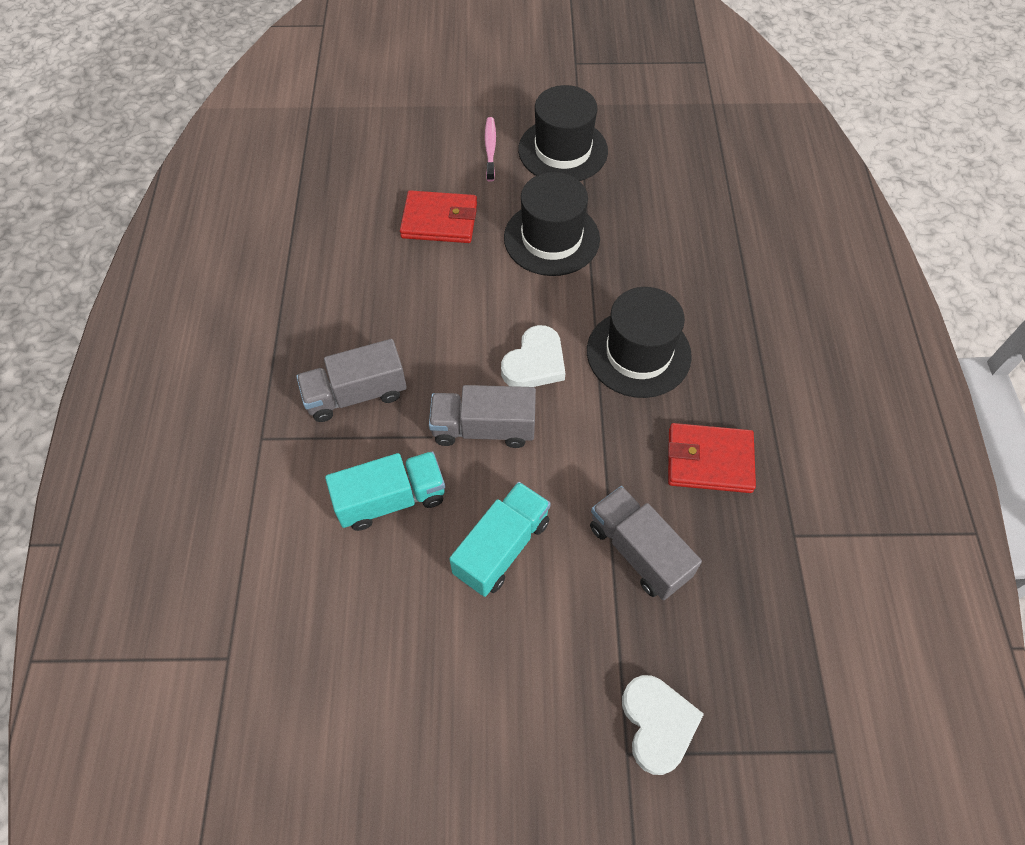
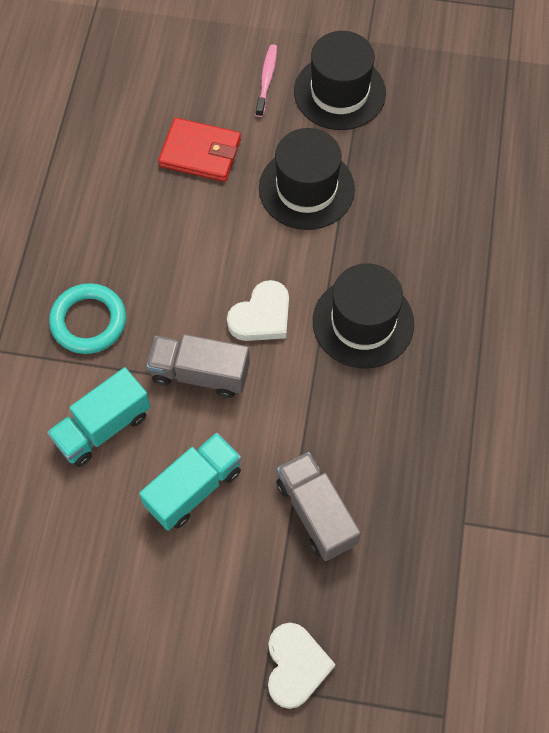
camera: 10 degrees right, 5 degrees up
grey truck [296,339,407,422] -> turquoise ring [49,283,126,354]
turquoise truck [325,451,445,531] -> turquoise truck turned 150 degrees clockwise [47,367,151,467]
red wallet [668,423,756,493] -> none

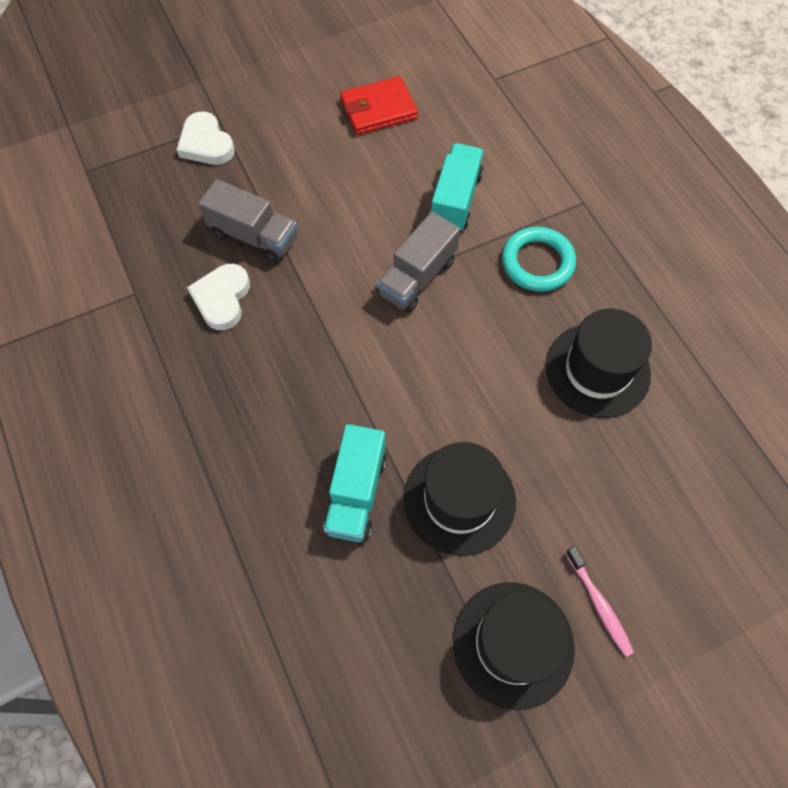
camera: 145 degrees right, 0 degrees up
turquoise truck [139,433,241,531] -> turquoise truck moved to [323,424,387,542]
grey truck [146,334,250,398] -> grey truck turned 150 degrees clockwise [377,211,460,313]
red wallet [158,118,241,182] -> red wallet moved to [340,76,418,135]
white heart [227,280,289,341] -> white heart moved to [187,264,250,330]
black hat [313,263,414,369] -> black hat moved to [546,309,652,418]

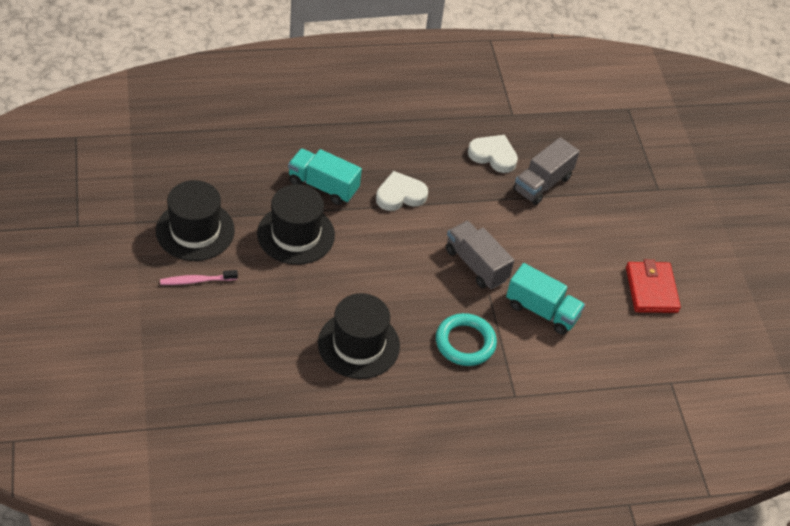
camera: 100 degrees right, 15 degrees down
white heart [176,112,235,165] -> white heart moved to [376,171,428,211]

